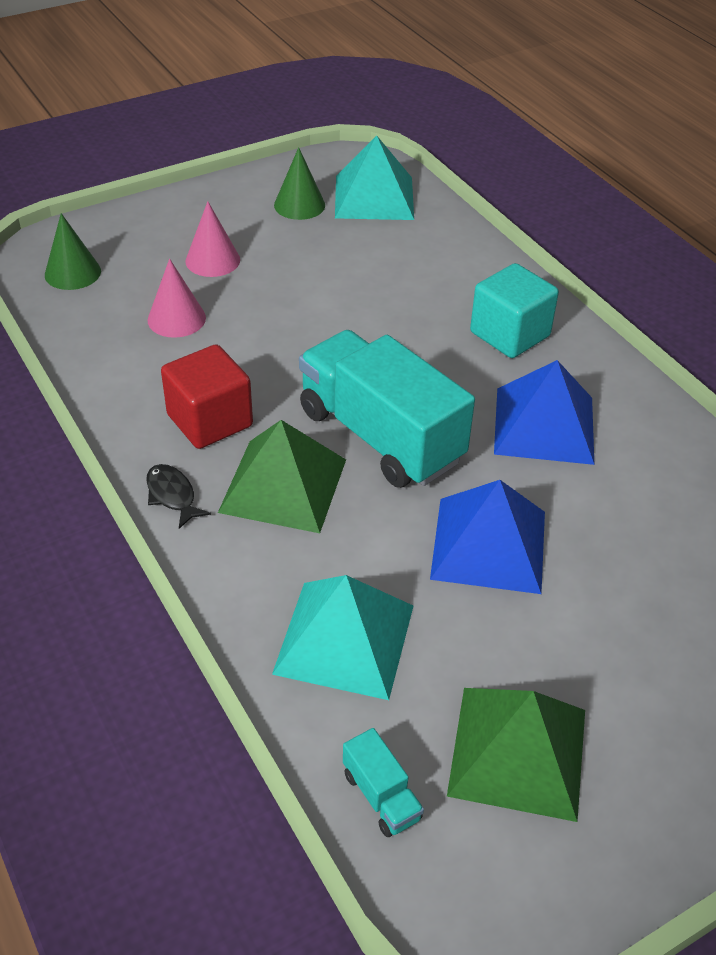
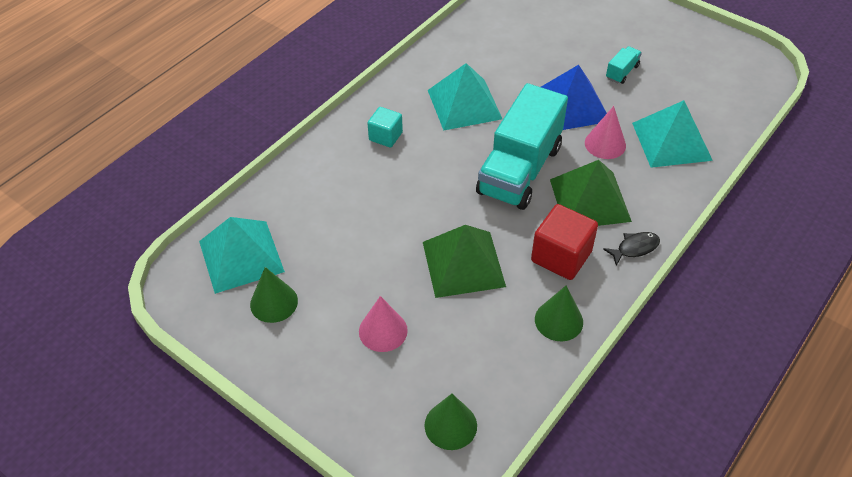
camera: 110 degrees left, 5 degrees up
black fish [146,464,211,529] -> black fish turned 150 degrees counterclockwise [603,232,660,266]
pink cone [148,259,206,338] -> pink cone moved to [585,106,626,159]
turquoise truck [343,728,424,837] -> turquoise truck moved to [606,46,642,84]
green pyramid [447,688,585,822] -> green pyramid moved to [423,225,506,298]
turquoise cube [470,263,559,358] -> turquoise cube [367,107,403,148], size x0.62
blue pyramid [494,360,595,465] -> turquoise pyramid [428,63,502,131]
none -> green cone [535,286,583,341]

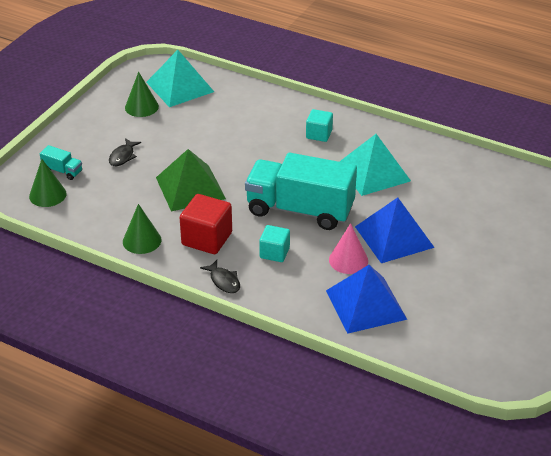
camera: 80 degrees right, 10 degrees down
pink cone [359,296,408,352] -> black fish [109,138,141,166]
green pyramid [550,160,632,226] -> turquoise cube [259,225,290,262]
turquoise truck [606,46,642,84] -> turquoise truck moved to [40,145,82,180]
turquoise pyramid [632,100,713,168] -> blue pyramid [326,265,407,334]

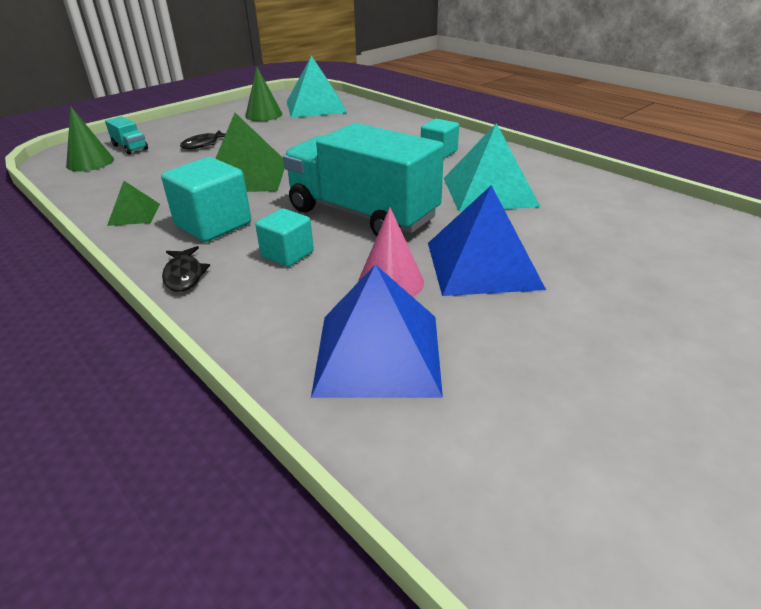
camera: 20 degrees right, 5 degrees down
green cone [123,204,161,254] -> green pyramid [107,181,160,226]
red cube [180,194,232,254] -> turquoise cube [161,157,251,242]

